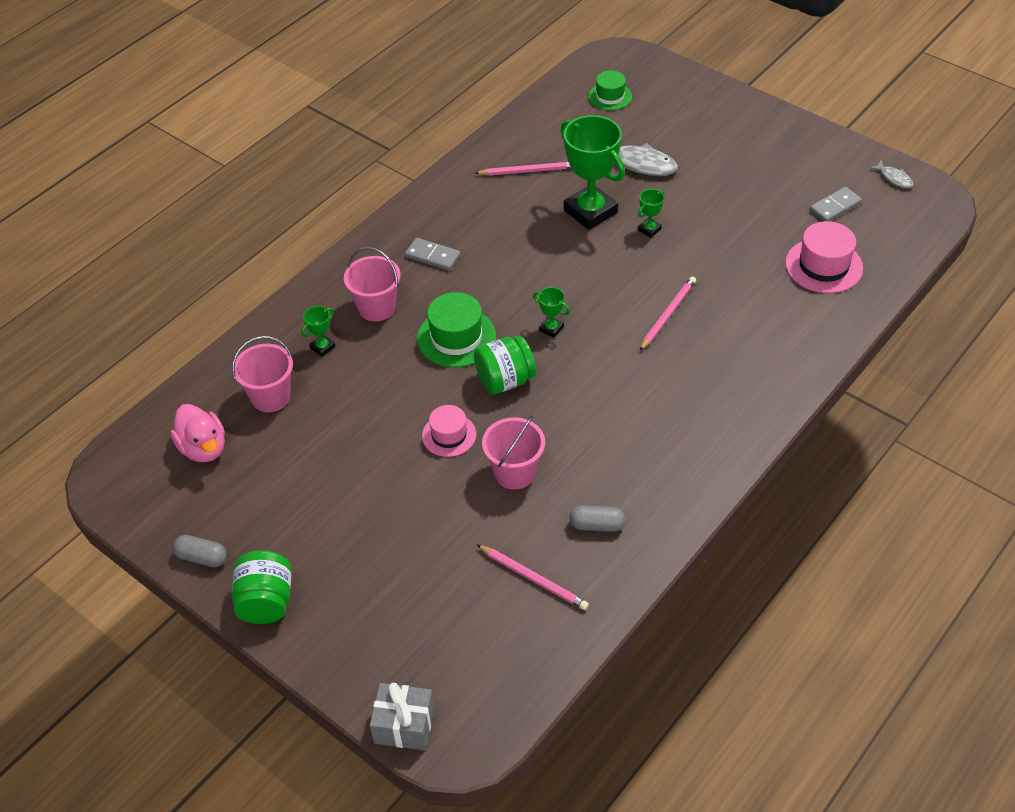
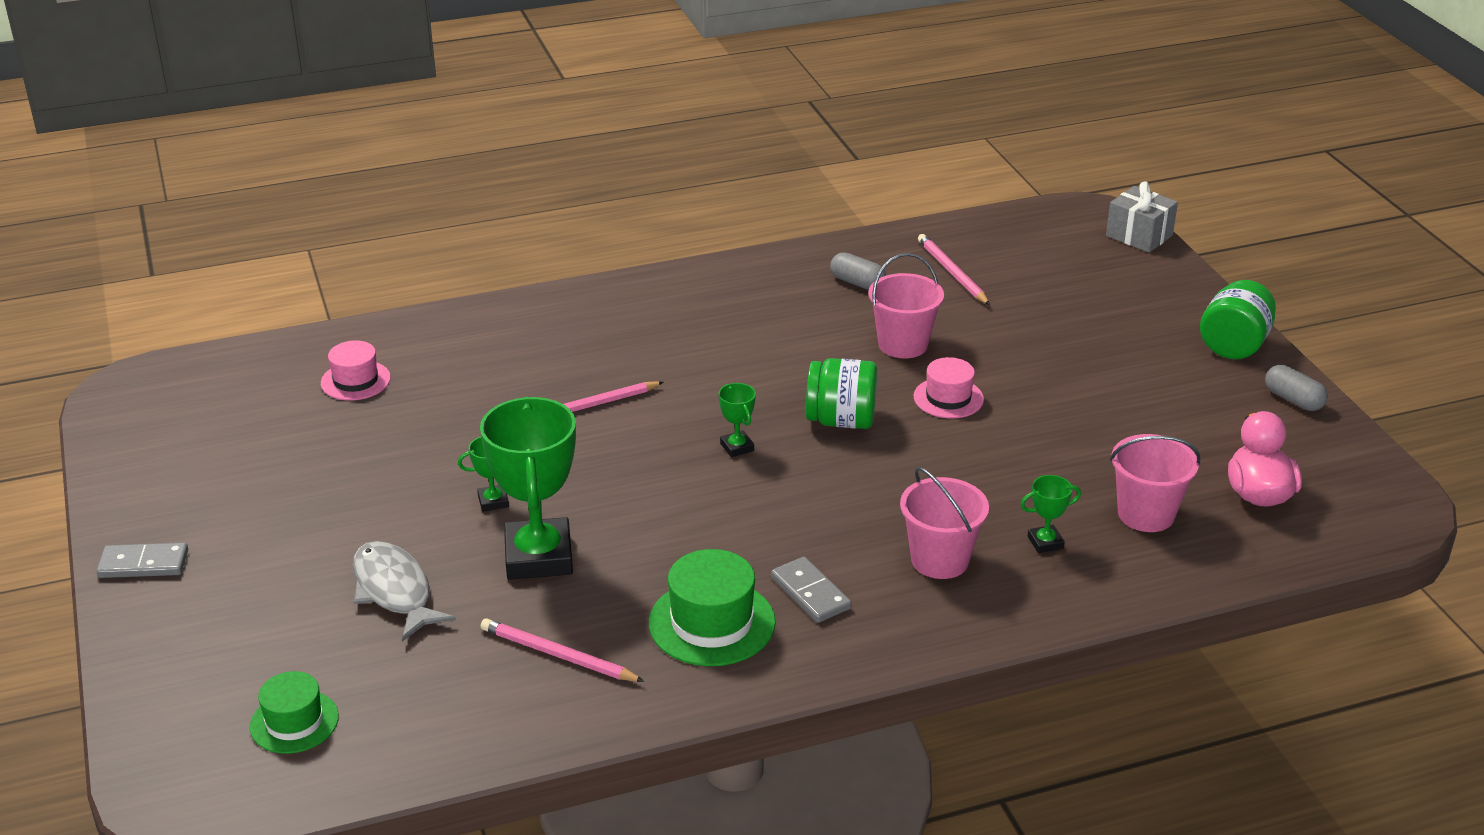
camera: 150 degrees left, 15 degrees down
green hat [417,292,496,367] -> green hat moved to [649,549,776,666]
pink hat [785,221,863,293] -> pink hat [321,340,391,401], size x0.65
grey domino [809,187,862,221] -> grey domino moved to [96,543,188,578]
grey fish [869,160,913,188] -> none

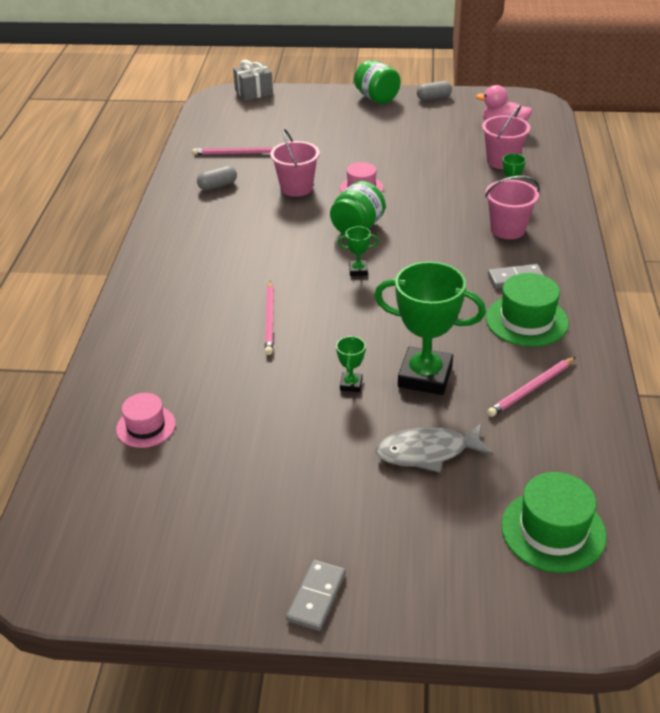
camera: 65 degrees left, 5 degrees up
green hat [250,671,339,754] -> green hat [501,472,607,573], size x1.55

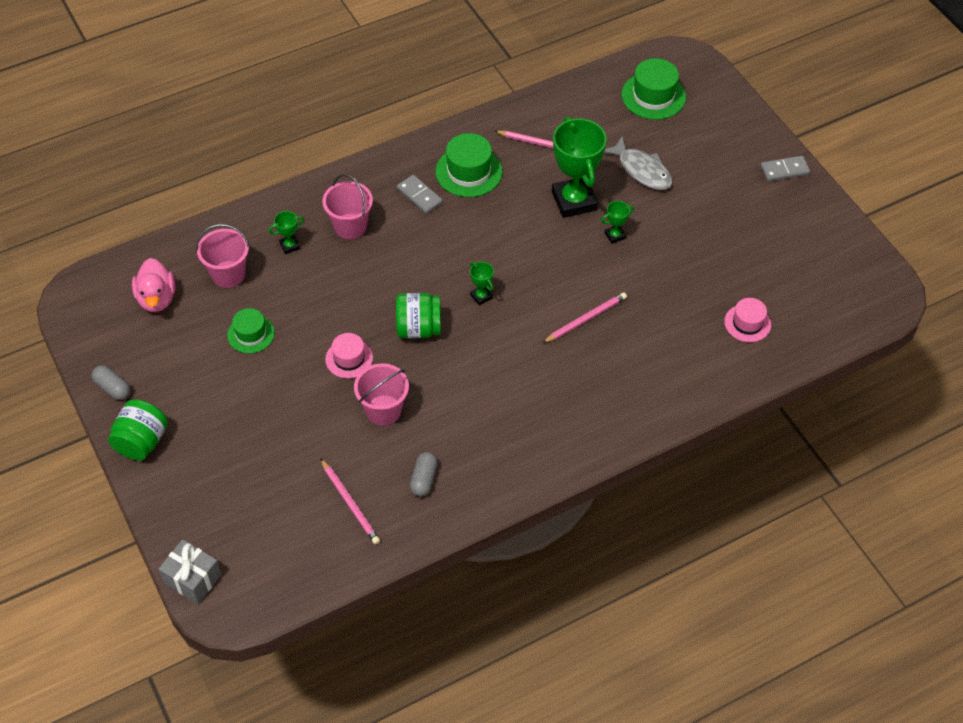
camera: 125 degrees left, 15 degrees up
grey capsule [197,166,237,191] -> grey capsule turned 75 degrees clockwise [410,452,438,497]
none -> green hat [227,308,275,353]

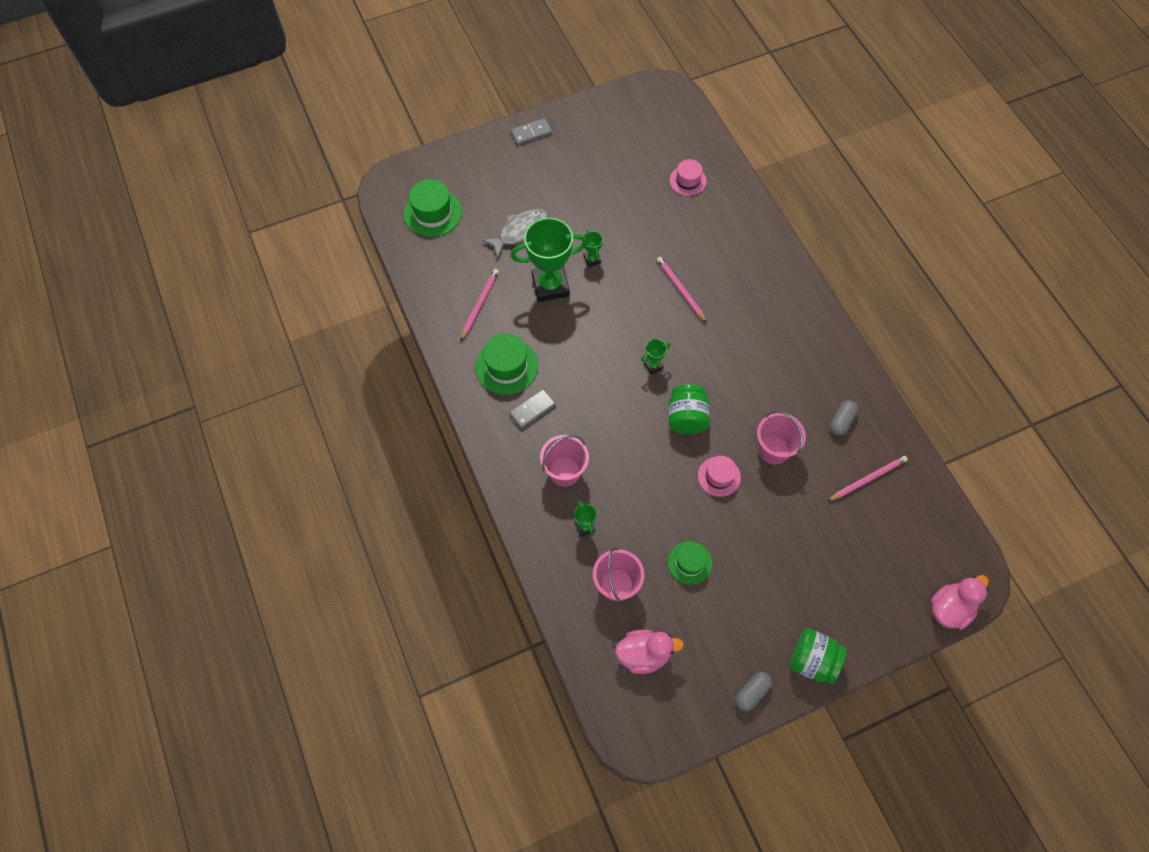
camera: 85 degrees left, 10 degrees up
grey gift [159,540,221,604] -> pink duck [931,575,989,630]
grey capsule [410,452,438,497] -> grey capsule turned 75 degrees counterclockwise [830,400,858,436]
grey domino [760,156,810,182] -> grey domino turned 75 degrees clockwise [511,118,552,145]

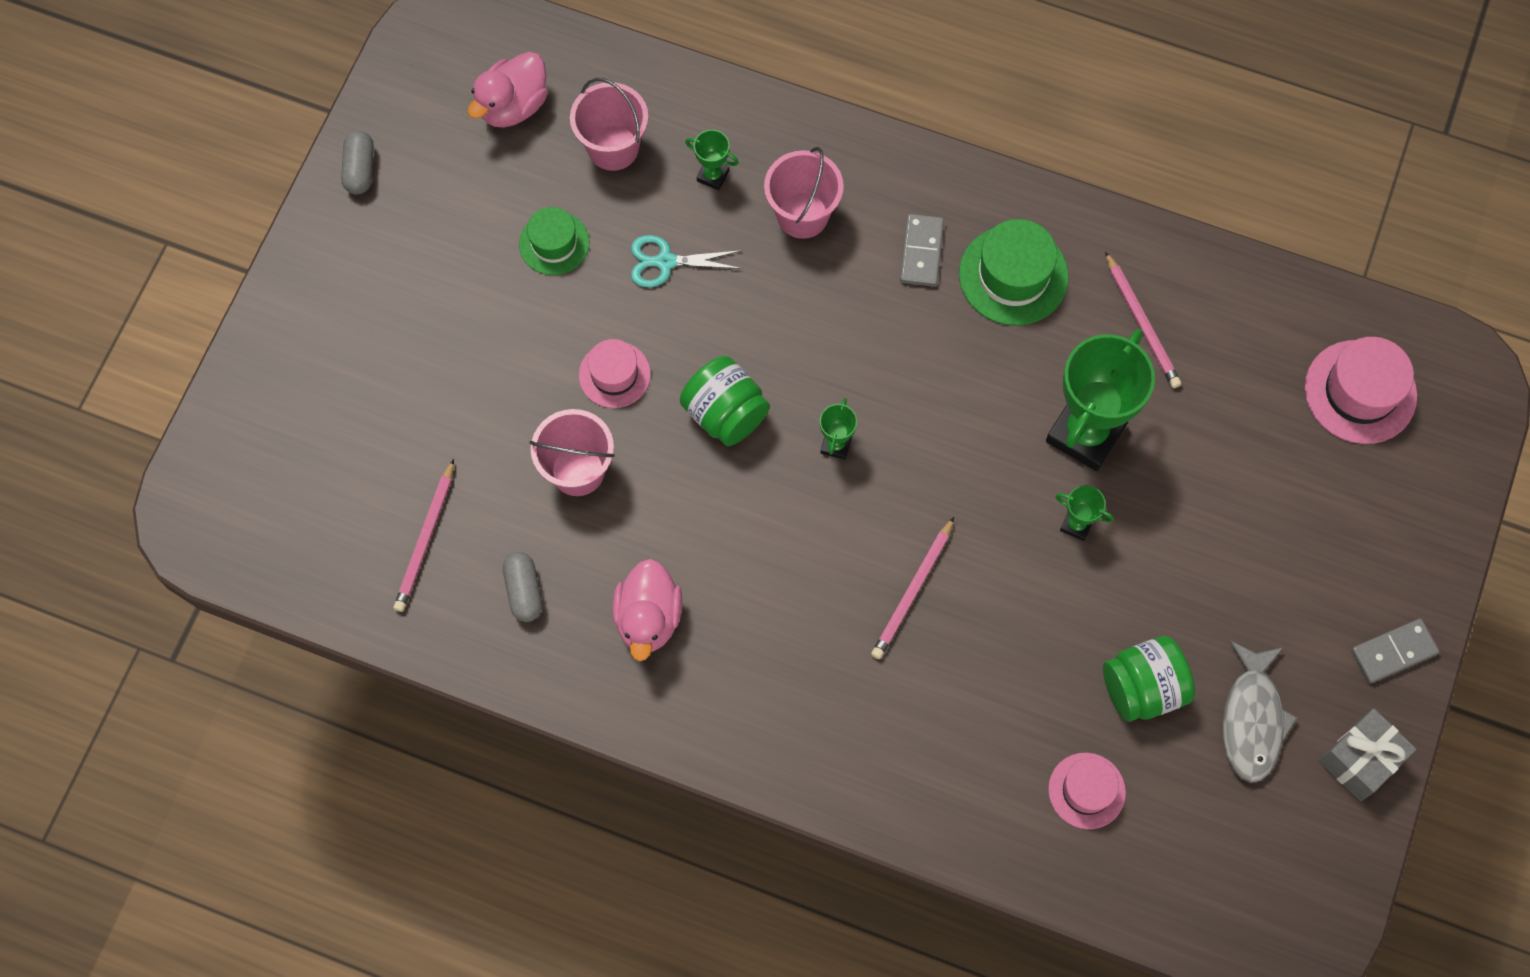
camera: 135 degrees right, 5 degrees up
green hat [404,179,462,237] -> pink hat [1305,337,1417,444]
grey fish [482,209,549,258] -> grey fish moved to [1223,641,1298,783]
grey domino [511,118,552,145] -> grey domino turned 45 degrees clockwise [1351,619,1439,683]
pink pencil [657,257,707,323] -> pink pencil turned 105 degrees clockwise [871,517,954,659]
green jar [790,628,846,684] -> green jar moved to [1103,636,1195,722]
pink duck [931,575,989,630] -> pink duck moved to [612,559,682,661]
none -> turquoise scissors [631,235,743,287]
none -> grey gift [1319,709,1416,801]

